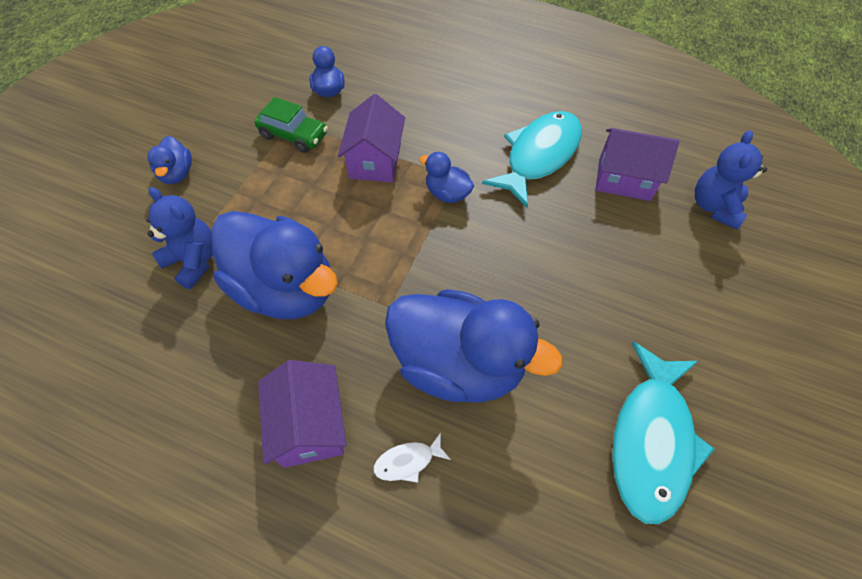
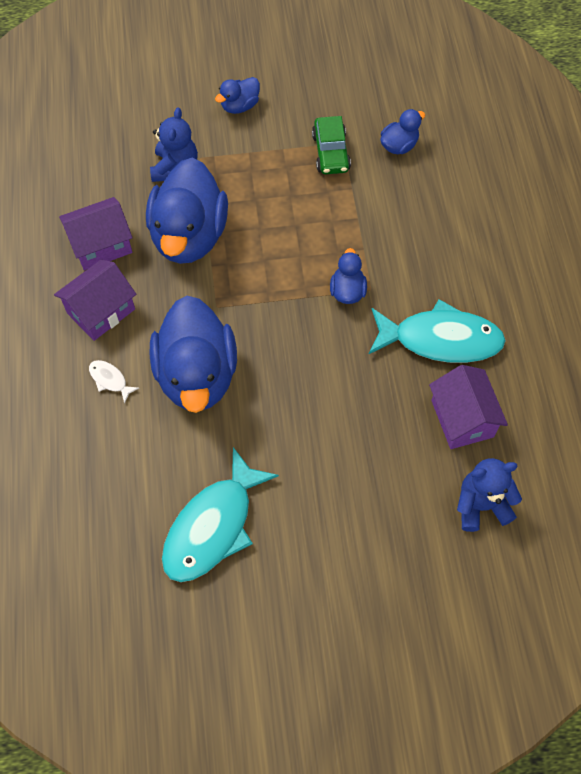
camera: 60 degrees right, 5 degrees up
purple house [338,94,405,182] -> purple house moved to [59,197,133,270]
turquoise fish [612,341,715,524] -> turquoise fish turned 45 degrees counterclockwise [162,447,279,582]

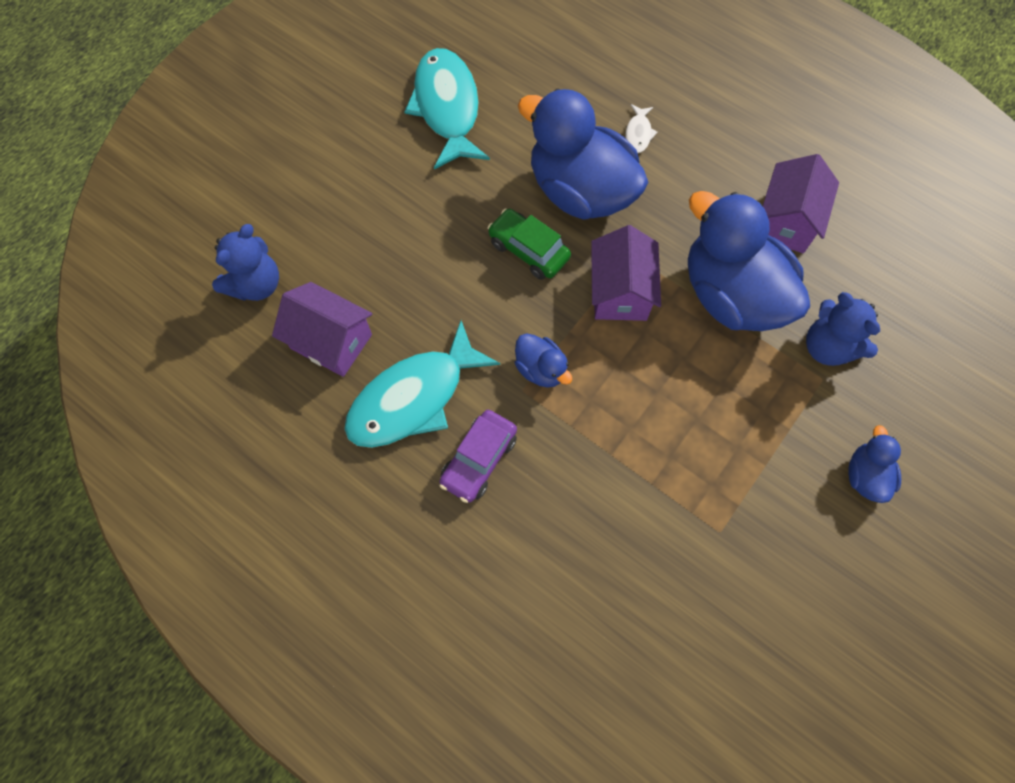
camera: 135 degrees right, 5 degrees up
purple house [54,259,136,341] -> purple house moved to [591,225,661,321]
white fish [89,360,139,404] -> white fish turned 105 degrees clockwise [625,104,657,153]
green car [312,116,351,174] -> green car moved to [487,209,571,280]
blue duck [380,109,425,154] -> none
none -> purple car [439,410,517,503]

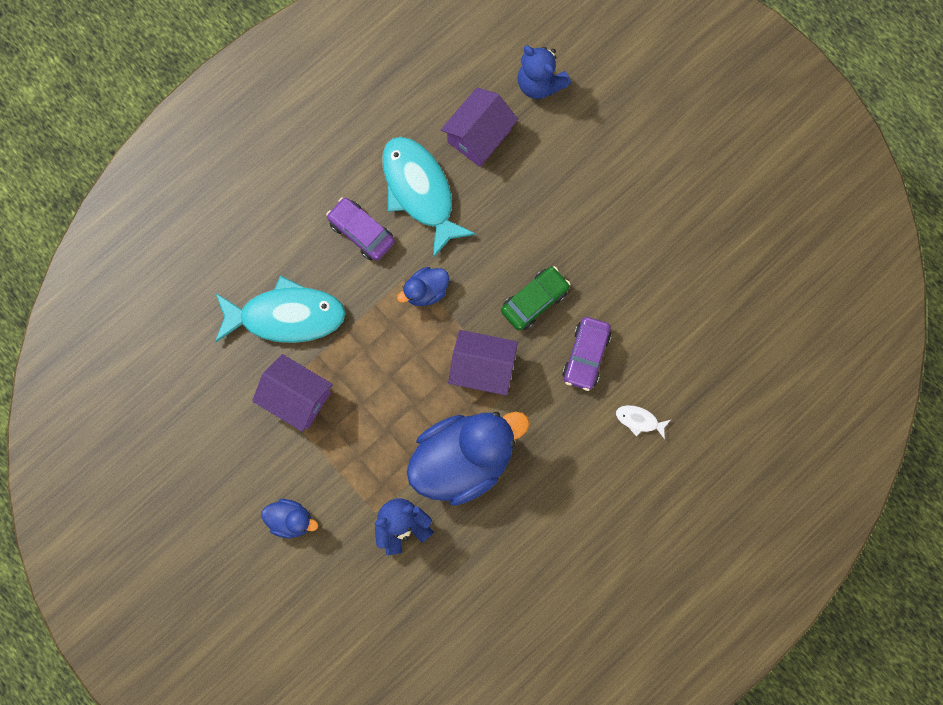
camera: 100 degrees right, 10 degrees up
turquoise fish [404,48,490,170] -> turquoise fish moved to [215,276,346,343]
blue duck [518,88,648,220] -> purple car [562,317,611,391]
purple house [763,154,839,253] -> purple house moved to [252,354,333,432]

